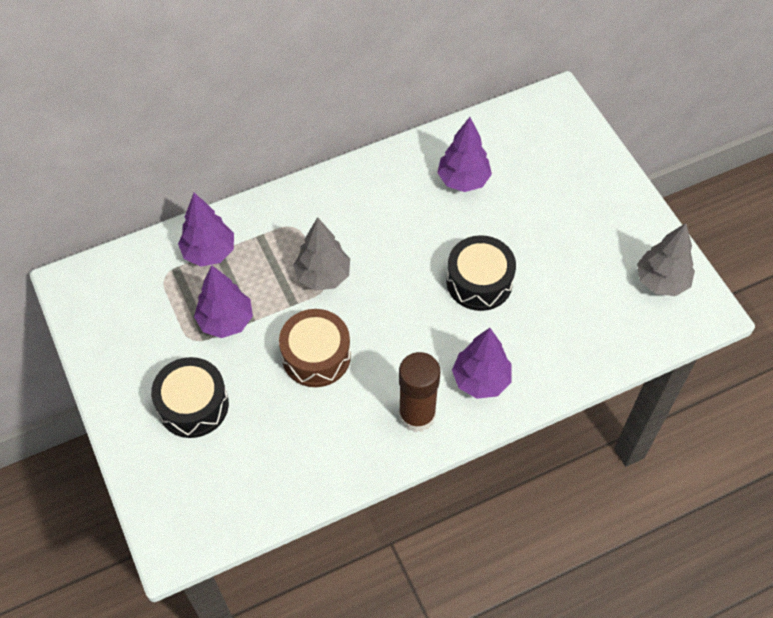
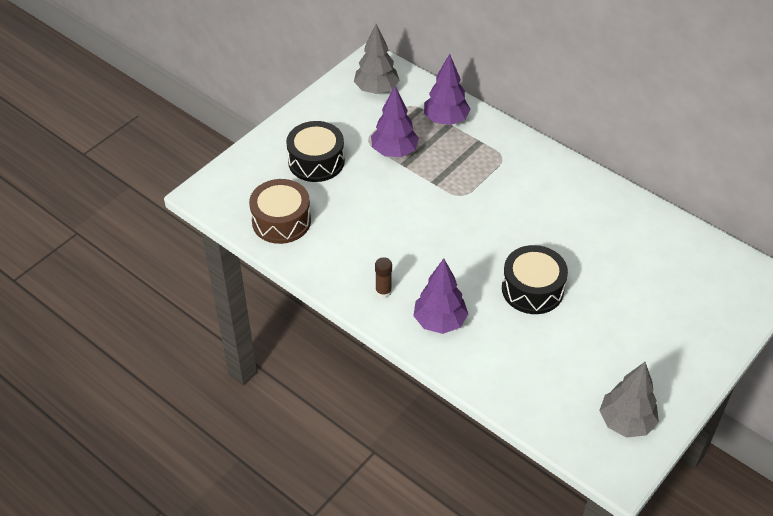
camera: 65 degrees right, 10 degrees down
brown drum [279,309,351,387] -> brown drum moved to [249,179,311,244]
grey tree [293,217,350,291] -> grey tree moved to [354,24,400,94]
brown glue stick [399,352,440,432] -> brown glue stick [375,257,392,298], size x0.50
purple tree [437,117,492,192] -> none

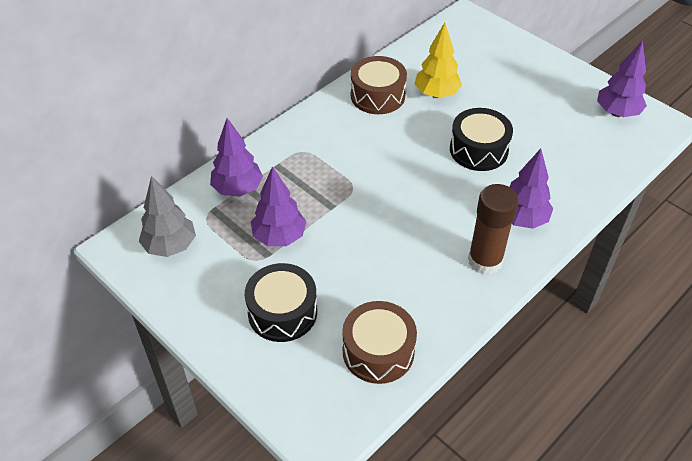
camera: 85 degrees left, 0 degrees up
brown glue stick [375,257,392,298] -> brown glue stick [468,184,518,275], size x2.01
grey tree [599,362,659,437] -> purple tree [597,41,647,117]
none -> brown drum [351,56,407,114]
none -> yellow tree [415,23,462,98]

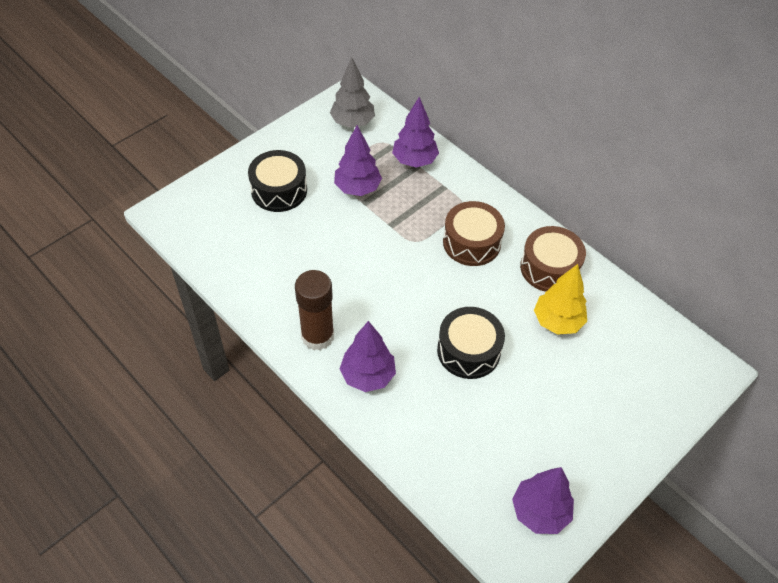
camera: 90 degrees right, 5 degrees up
brown drum [342,301,417,384] -> brown drum moved to [443,201,505,266]

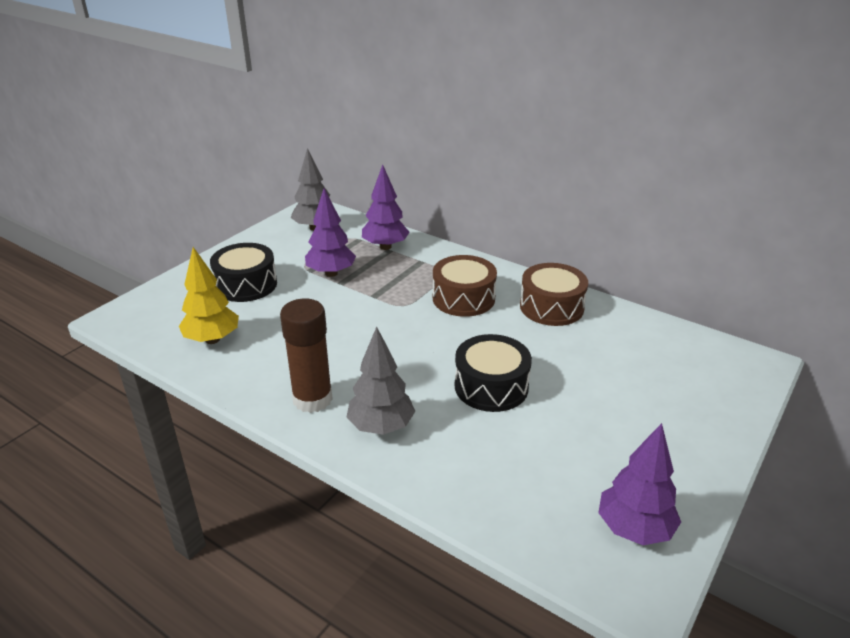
camera: 10 degrees left, 20 degrees down
purple tree [340,321,396,392] -> grey tree [346,326,415,435]
yellow tree [534,264,587,335] -> yellow tree moved to [179,247,239,344]

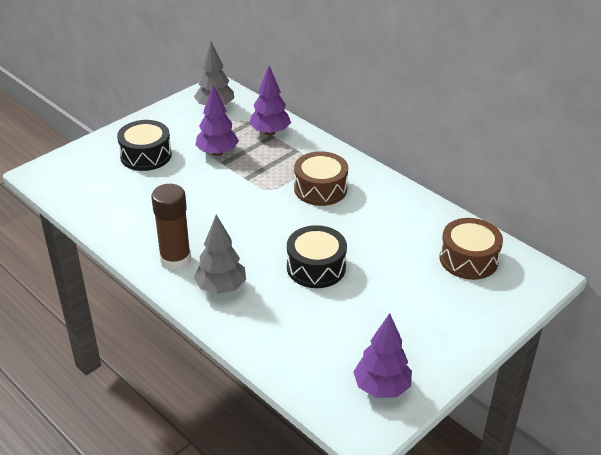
camera: 10 degrees right, 5 degrees up
yellow tree [179,247,239,344] -> none
brown drum [520,263,588,326] -> brown drum moved to [440,218,503,280]

